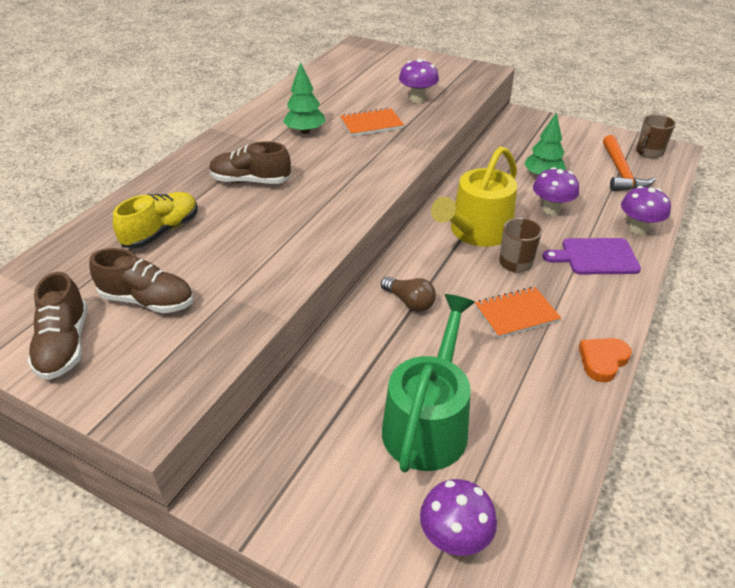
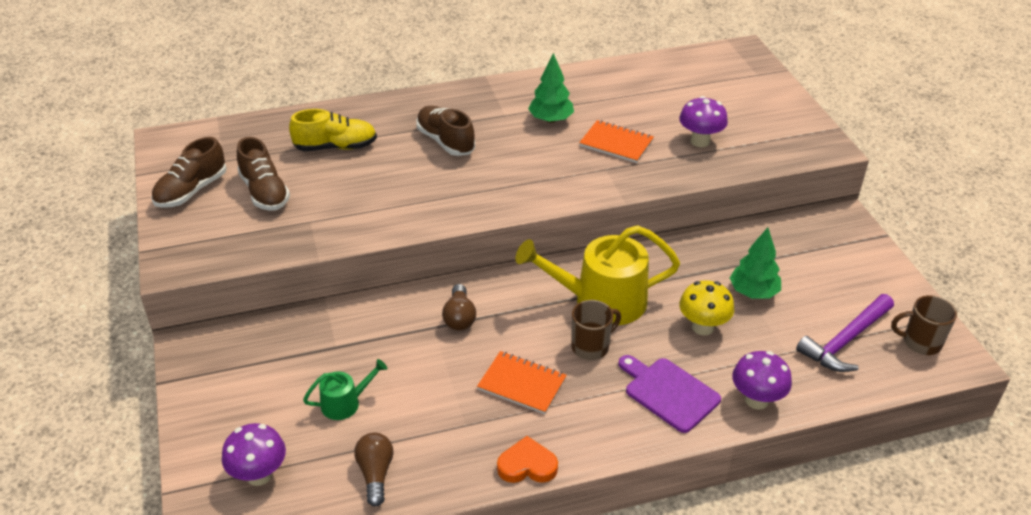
camera: 45 degrees right, 0 degrees up
green watering can [382,294,475,472] -> green watering can [303,359,387,420], size x0.48
purple mushroom [533,167,579,215] -> yellow mushroom [679,280,734,336]
orange hammer [603,135,655,191] -> purple hammer [796,294,894,372]
none -> brown light bulb [354,433,393,506]

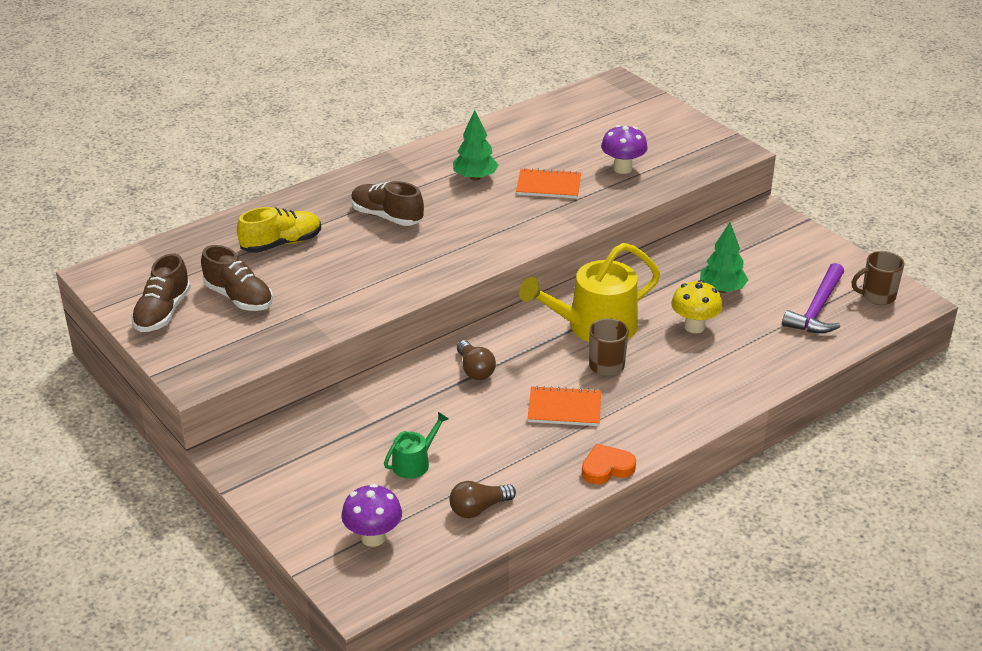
camera: 20 degrees left, 5 degrees down
brown light bulb [354,433,393,506] -> brown light bulb turned 90 degrees counterclockwise [450,481,516,518]
purple cutting board [618,355,721,433] -> none
purple mushroom [732,351,792,410] -> none

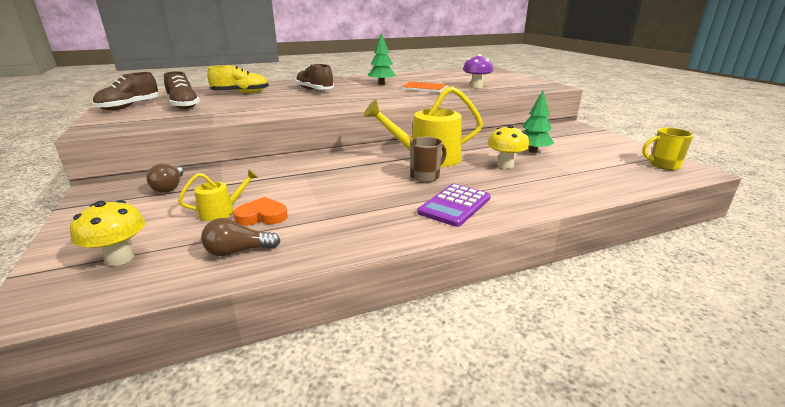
camera: 15 degrees right, 10 degrees down
purple mushroom [341,484,402,547] -> yellow mushroom [70,200,145,266]
green watering can [384,412,449,479] -> yellow watering can [178,169,258,221]
brown light bulb [457,340,496,380] -> brown light bulb moved to [146,164,183,193]
orange notebook [528,386,601,426] -> none
orange heart [582,444,636,484] -> orange heart moved to [233,197,288,226]
purple hammer [782,263,844,333] -> none
brown mug [852,251,905,305] -> yellow mug [642,128,694,170]
none -> purple calculator [417,184,491,227]

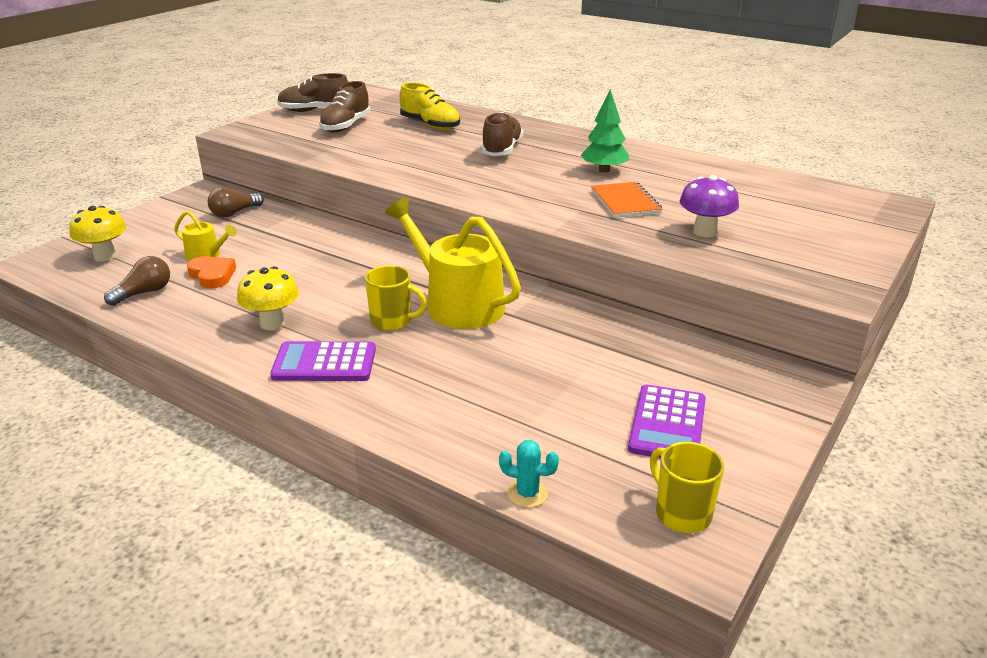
camera: 55 degrees right, 5 degrees up
brown light bulb [201,218,280,256] -> brown light bulb turned 90 degrees clockwise [104,256,170,306]
brown mug [410,137,447,182] -> yellow mug [365,265,427,331]
yellow mushroom [487,125,529,169] -> yellow mushroom moved to [237,266,299,330]
green tree [522,91,554,153] -> none
none -> turquoise cactus [499,440,559,508]
none -> purple calculator [628,384,706,458]

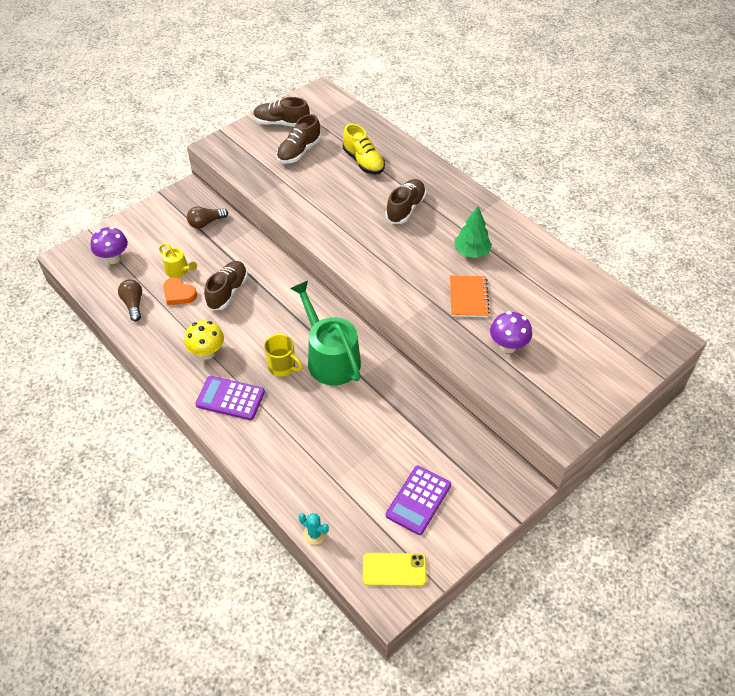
camera: 15 degrees right, 20 degrees up
yellow mushroom [69,206,126,262] -> purple mushroom [91,227,128,264]
brown light bulb [104,256,170,306] -> brown light bulb turned 75 degrees counterclockwise [118,279,142,321]
orange heart [187,256,236,288] -> orange heart turned 150 degrees clockwise [164,277,197,305]
yellow watering can [385,197,521,329] -> green watering can [290,281,361,385]
yellow mug [650,442,724,533] -> yellow phone [363,553,427,586]
none -> brown shoe [204,261,248,311]

